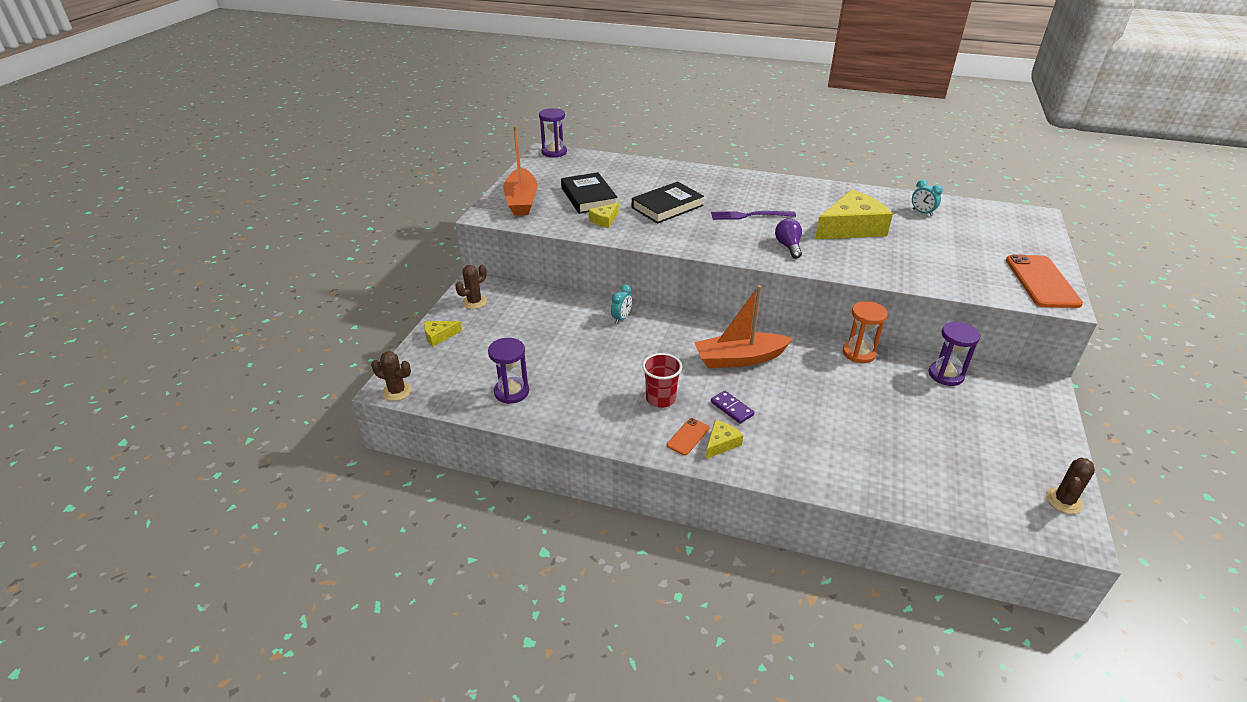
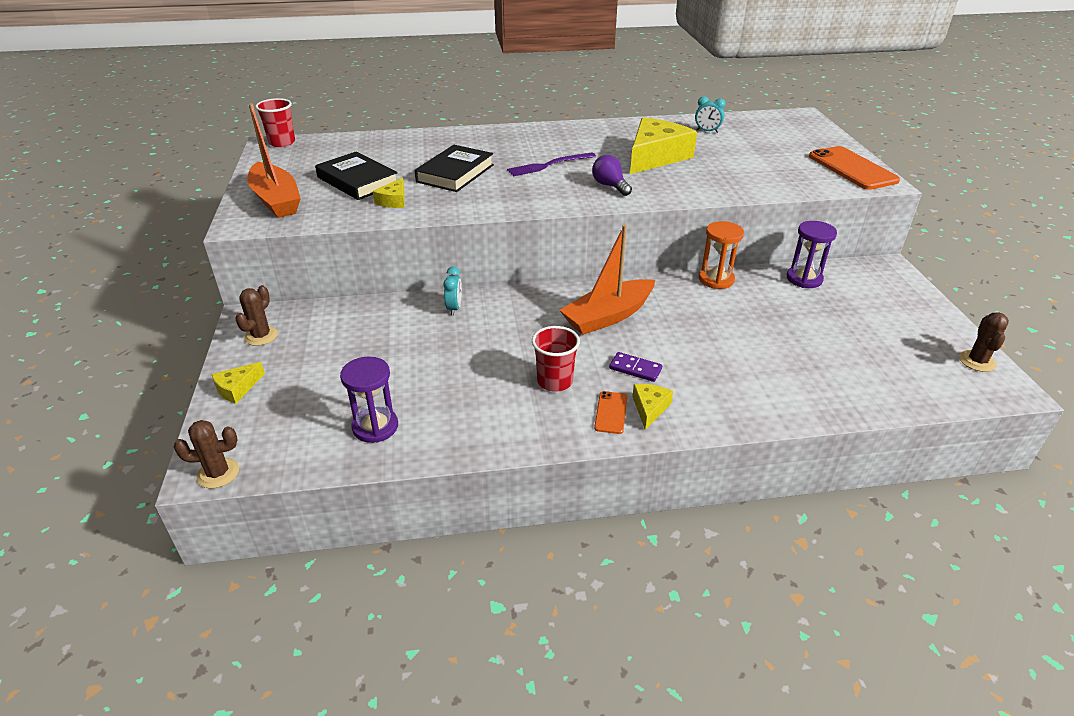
camera: 25 degrees left, 0 degrees up
purple hourglass [539,108,567,158] -> red cup [255,98,295,147]

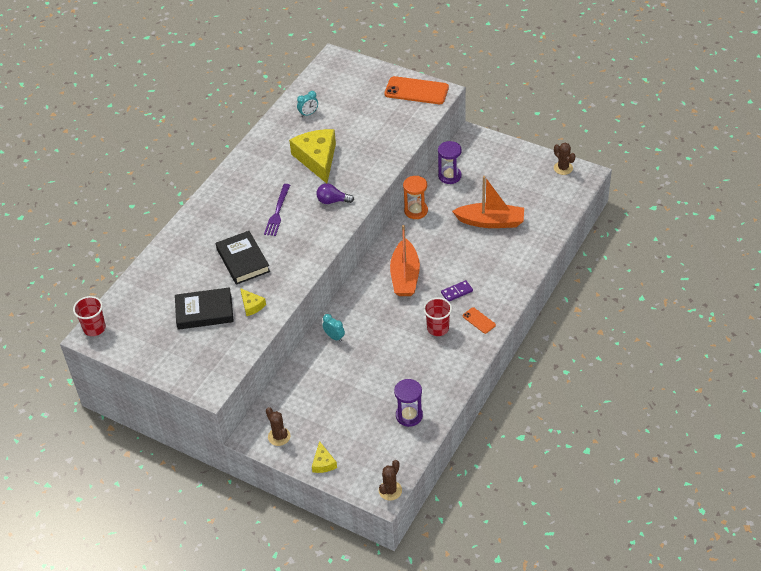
camera: 50 degrees left, 10 degrees up
orange boat [247,103,301,218] -> orange boat moved to [452,176,524,228]
yellow cheese [632,384,673,430] -> none

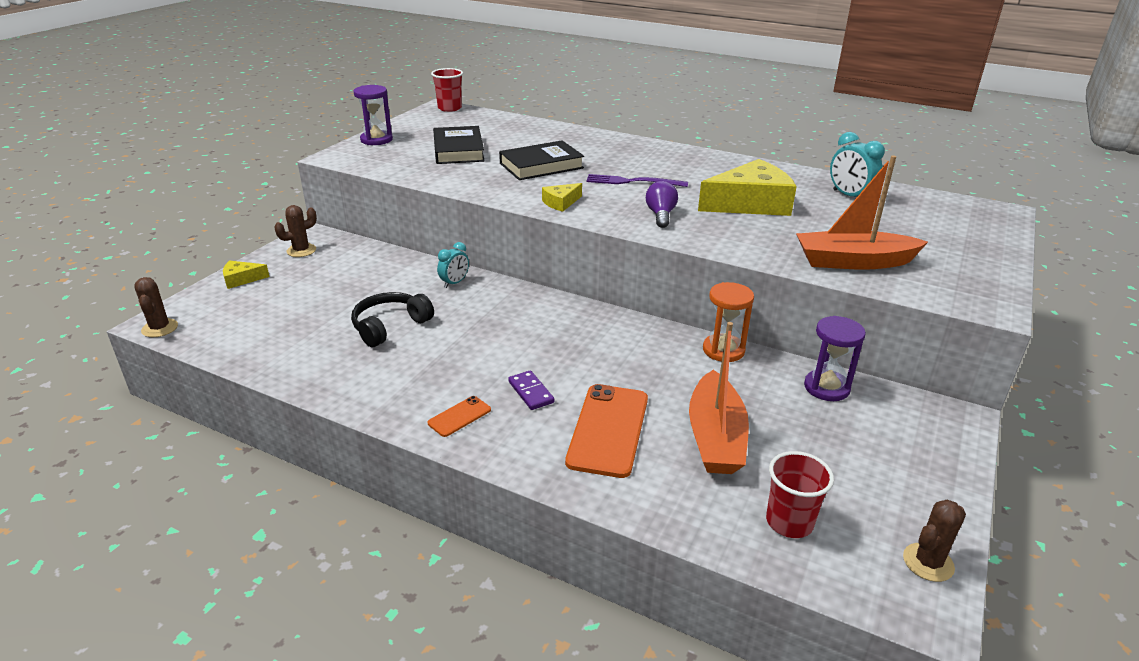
camera: 85 degrees right, 15 degrees down
yellow cheese [240,288,266,316] -> yellow cheese moved to [542,183,582,212]
turquoise clock [297,91,318,117] -> turquoise clock [830,132,885,197], size x1.51
brown cactus [379,460,402,501] -> brown cactus turned 45 degrees clockwise [134,277,178,337]
orange phone [384,76,449,104] -> orange phone moved to [565,384,648,478]
orange boat [390,225,420,296] -> orange boat moved to [796,155,928,270]
purple hourglass [394,379,423,427] -> purple hourglass moved to [353,85,393,145]
red cup [423,297,452,336] -> red cup moved to [766,451,834,538]
none -> black headphones [351,292,434,347]

